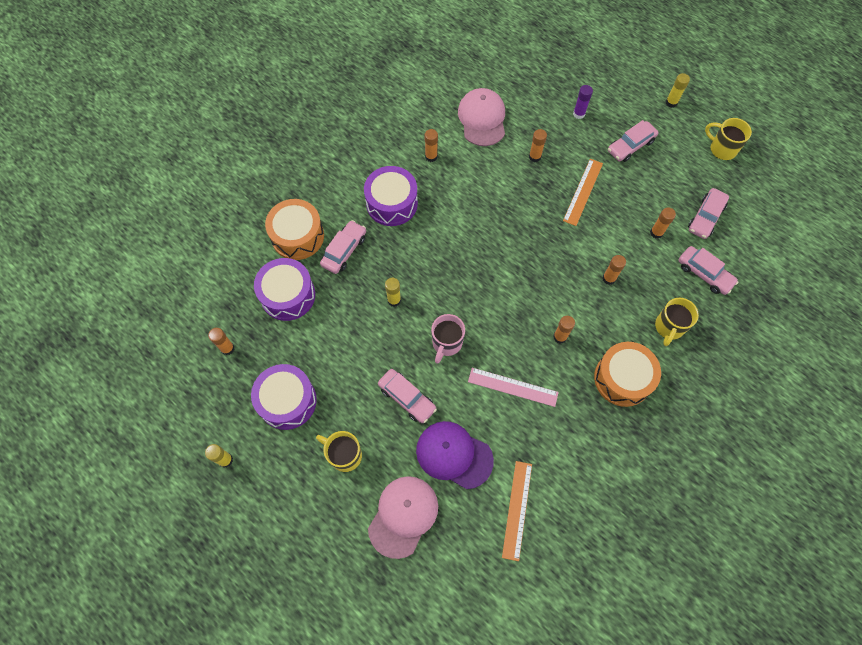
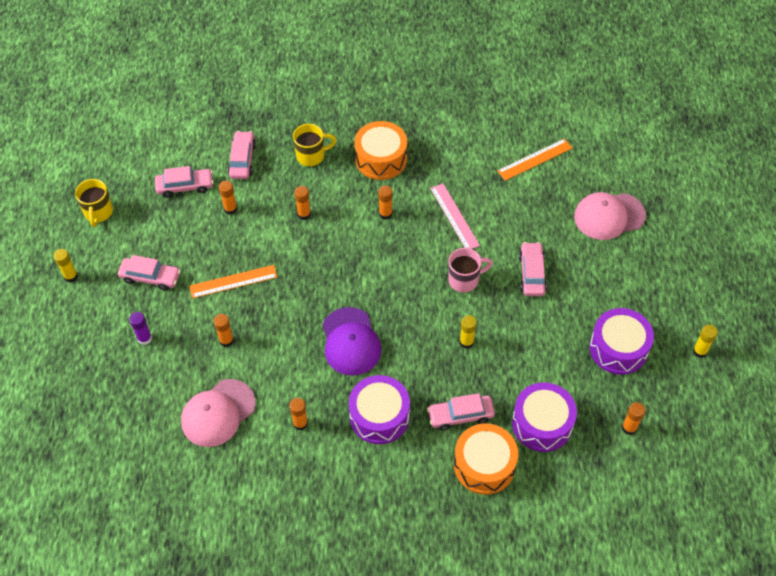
camera: 130 degrees left, 10 degrees down
yellow mug [316,431,362,472] -> none
purple cap [416,421,494,489] -> purple cap moved to [323,307,381,376]

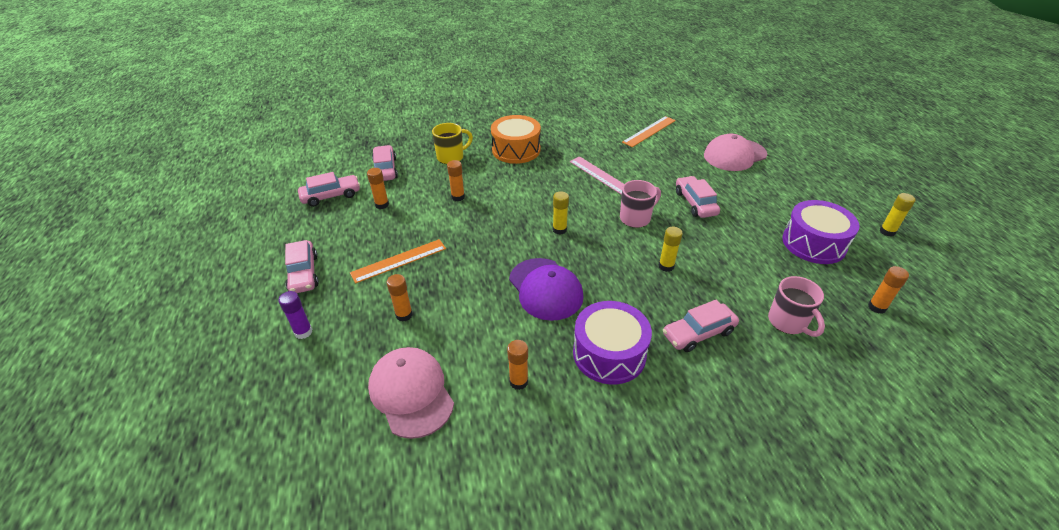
camera: 15 degrees left, 15 degrees down
yellow glue stick [53,249,78,282] -> yellow glue stick moved to [553,191,569,235]
yellow mug [75,179,113,227] -> none
pink car [118,255,181,291] -> pink car turned 75 degrees clockwise [285,240,319,293]
pink cap [181,379,256,447] -> pink cap turned 120 degrees clockwise [368,347,454,439]
orange glue stick [378,185,393,220] -> none
orange drum [454,423,518,495] -> none
purple drum [512,382,577,452] -> pink mug [768,276,825,337]

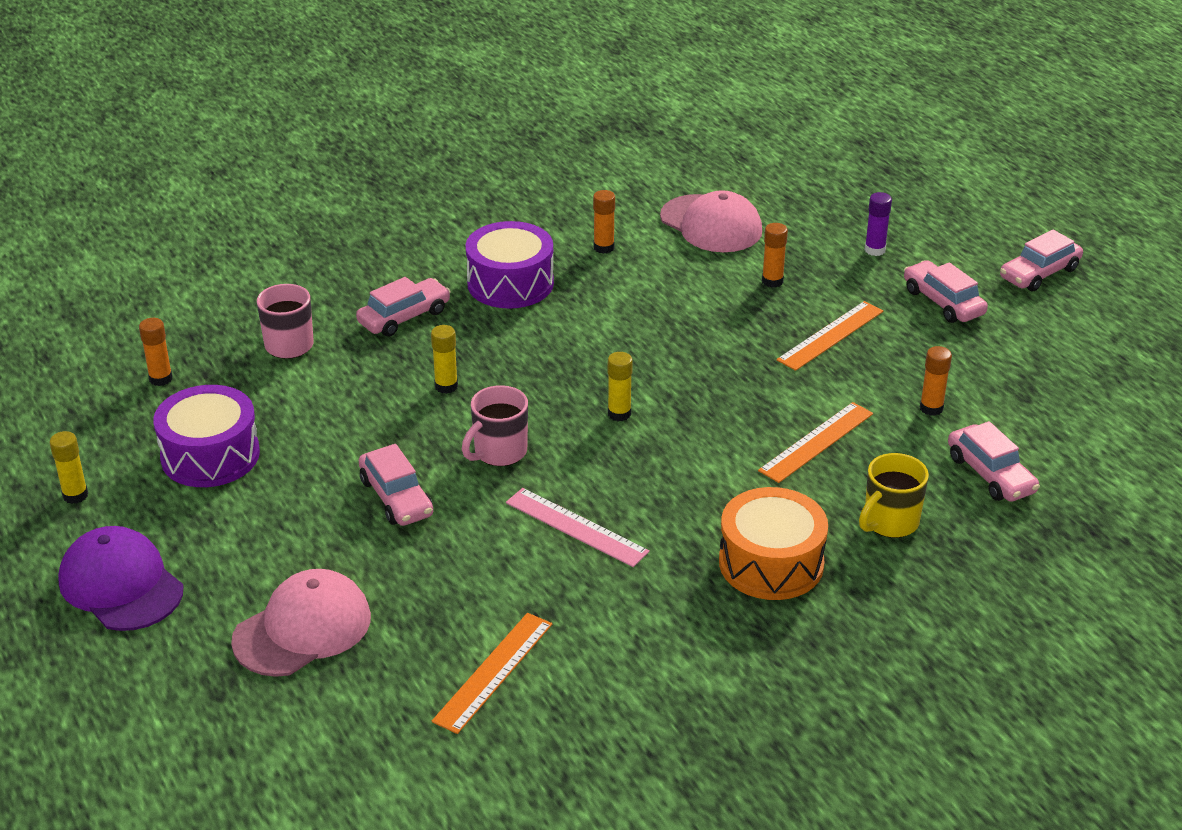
camera: 165 degrees right, 5 degrees down
pink car [298,172,360,207] -> pink car moved to [1000,229,1083,291]
orange glue stick [447,160,465,201] -> orange ruler [758,402,873,483]
purple cap [509,258,584,321] -> purple cap moved to [58,526,184,631]

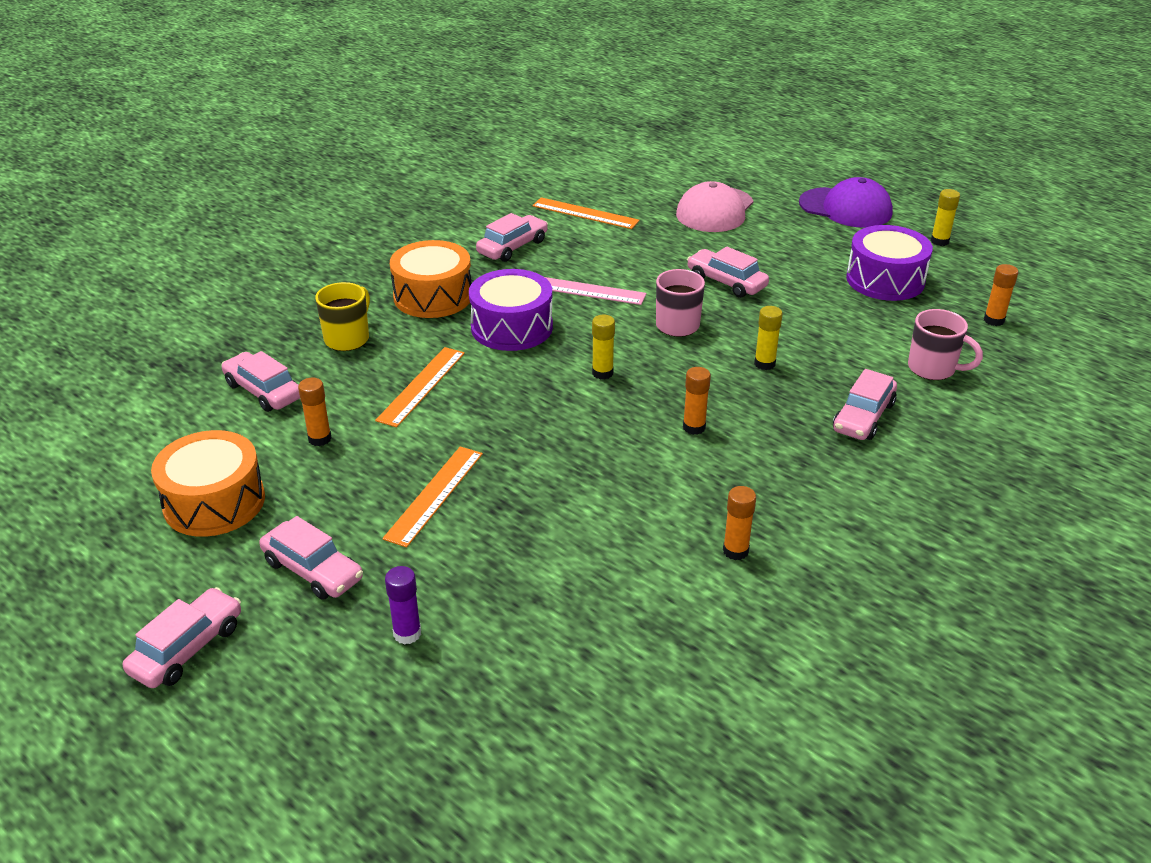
camera: 160 degrees right, 0 degrees up
orange ruler [432,613,552,734] -> orange ruler turned 75 degrees counterclockwise [532,197,640,229]
purple drum [465,221,554,309] -> purple drum moved to [469,269,553,351]
pink cap [660,190,762,252] -> none
orange glue stick [762,223,788,288] -> orange glue stick moved to [683,367,711,435]
none -> orange drum [151,430,265,537]
none -> pink car [476,213,548,262]

